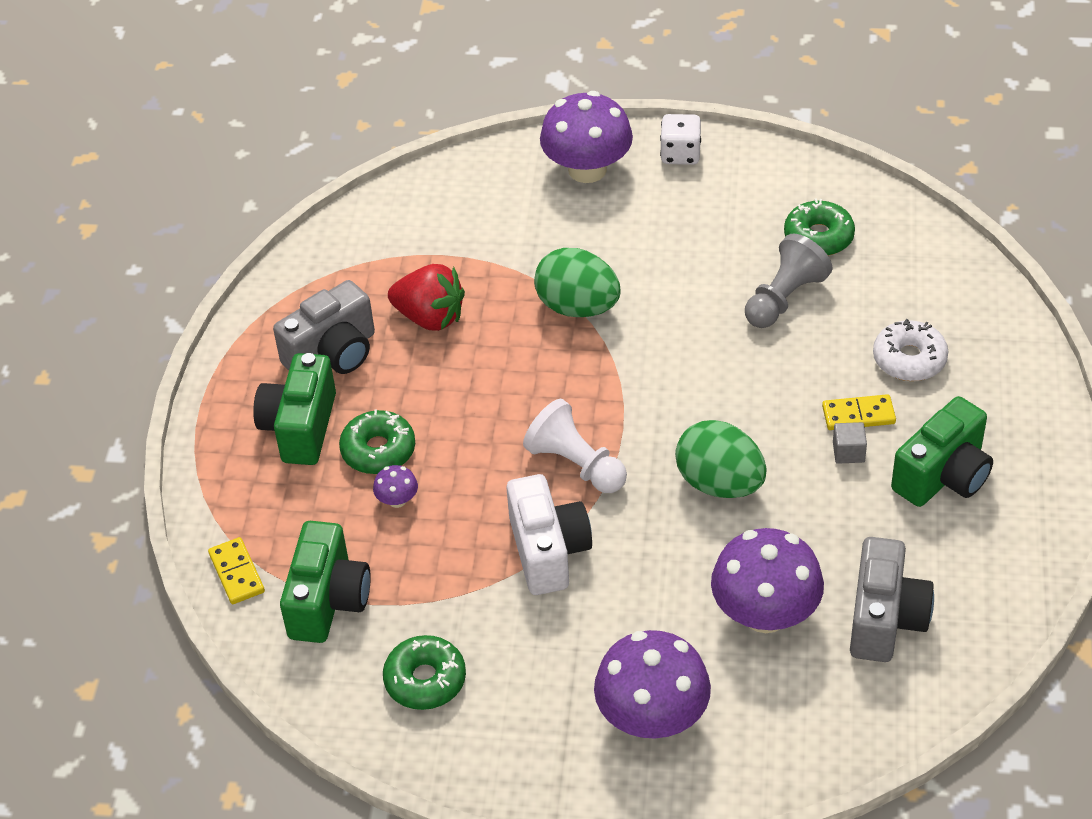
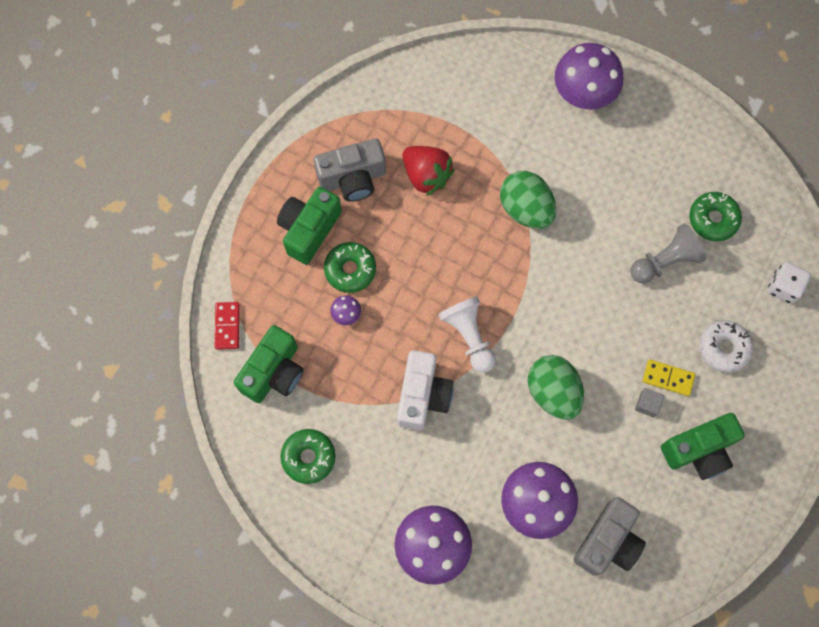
camera: 20 degrees right, 25 degrees up
yellow domino [208,537,265,604] -> red domino [215,302,240,350]
white dice [660,114,701,165] -> white dice moved to [768,262,811,304]

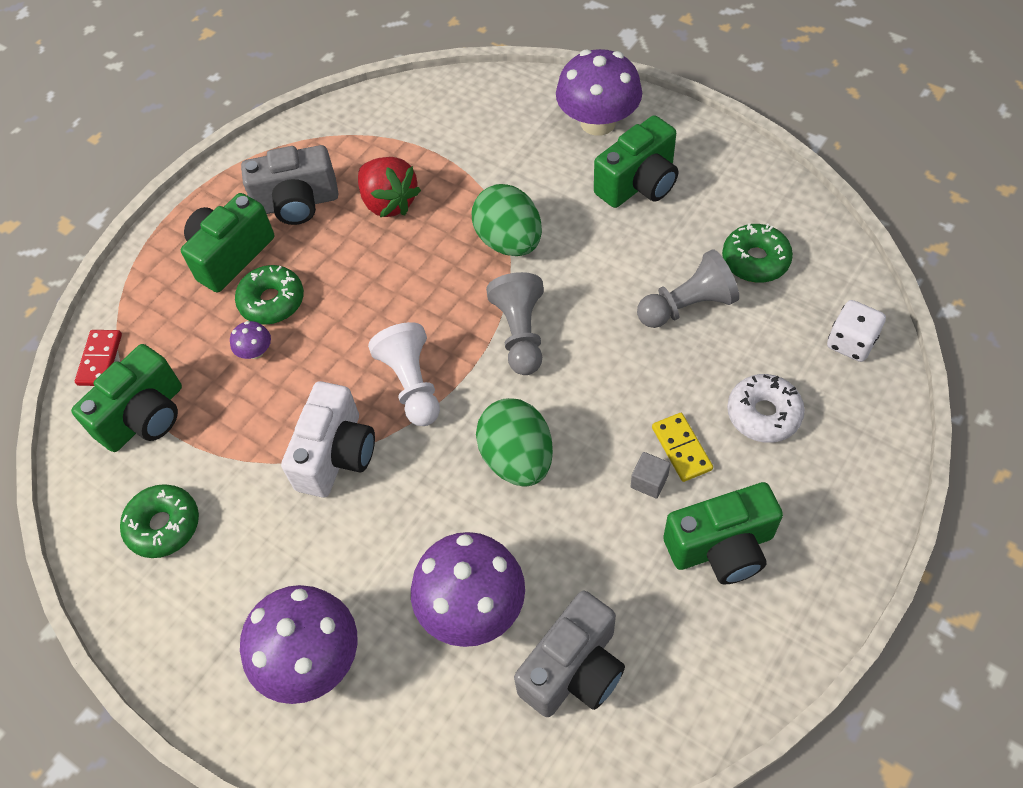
camera: 10 degrees right, 15 degrees down
yellow domino [643,359,695,396] -> yellow domino turned 45 degrees clockwise [652,413,713,482]
none -> grey pawn [486,272,544,375]
none -> green camera [594,115,678,208]

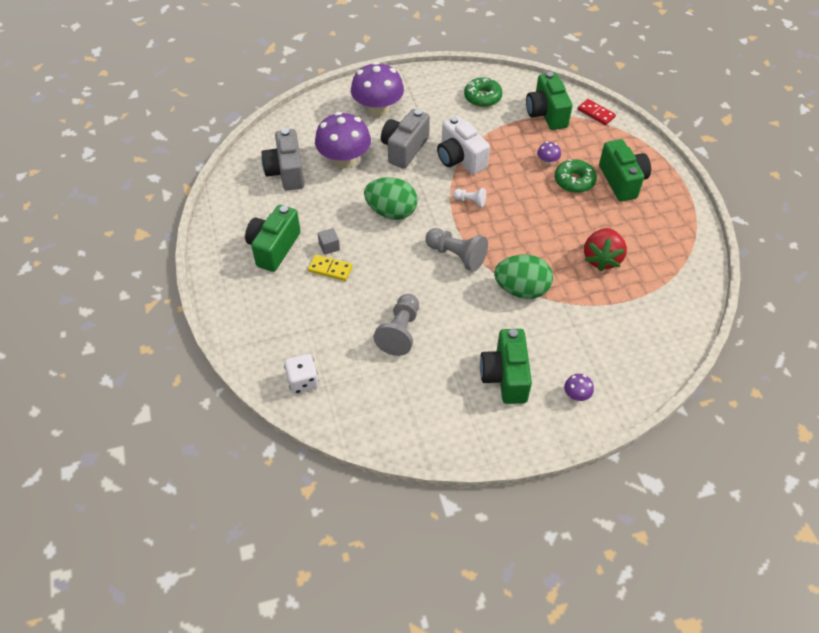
camera: 125 degrees right, 5 degrees down
grey camera [241,145,338,225] -> grey camera moved to [381,109,430,169]
red strawberry [358,157,421,217] -> red strawberry turned 75 degrees counterclockwise [584,228,627,271]
white pawn [368,322,440,426] -> white pawn [453,188,486,208], size x0.56
purple mushroom [556,49,642,136] -> purple mushroom [564,374,594,401], size x0.43
green donut [722,224,793,283] -> none
white donut [727,374,805,443] -> none

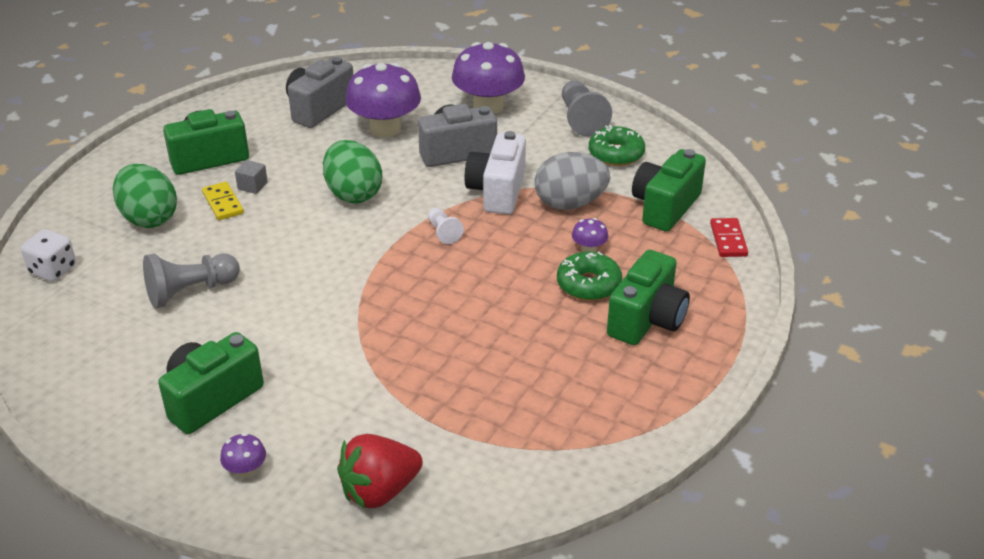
camera: 45 degrees right, 15 degrees down
grey pawn [426,228,488,272] -> grey pawn moved to [562,80,612,137]
green egg [494,254,553,299] -> green egg moved to [113,164,177,228]
red strawberry [584,228,627,271] -> red strawberry moved to [337,434,423,509]
none -> grey egg [535,152,610,210]

